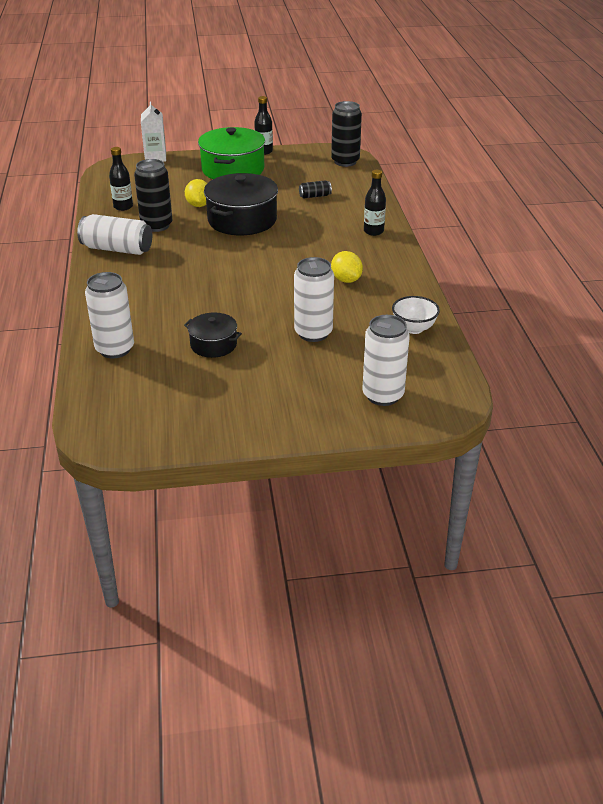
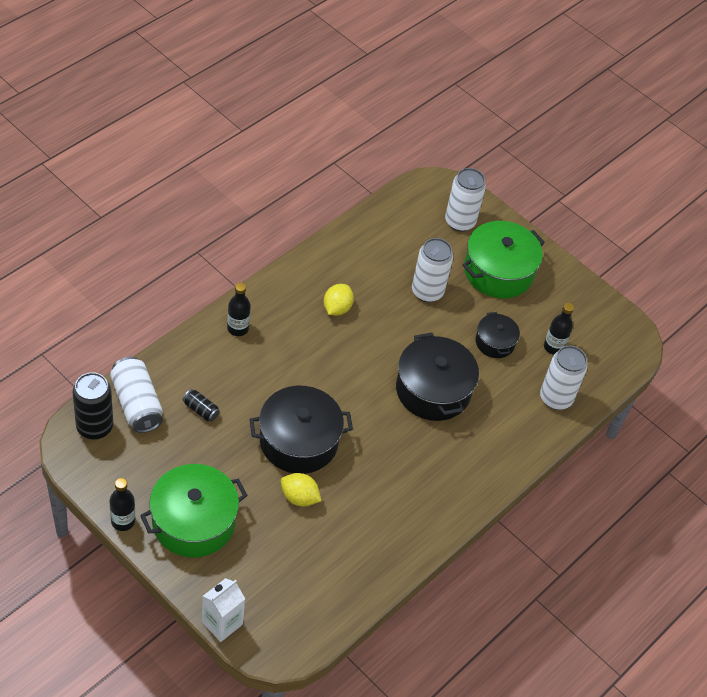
camera: 135 degrees left, 15 degrees up
white can [77,214,152,255] -> white can moved to [110,356,163,433]
black bottle [109,147,133,211] -> black bottle moved to [544,303,574,355]
black can [134,159,172,232] -> none
yellow lemon [185,179,207,207] -> yellow lemon turned 75 degrees clockwise [281,473,321,506]
white bowl [392,296,440,334] -> none
none -> black pot [396,333,479,421]
none -> green pot [463,221,545,298]

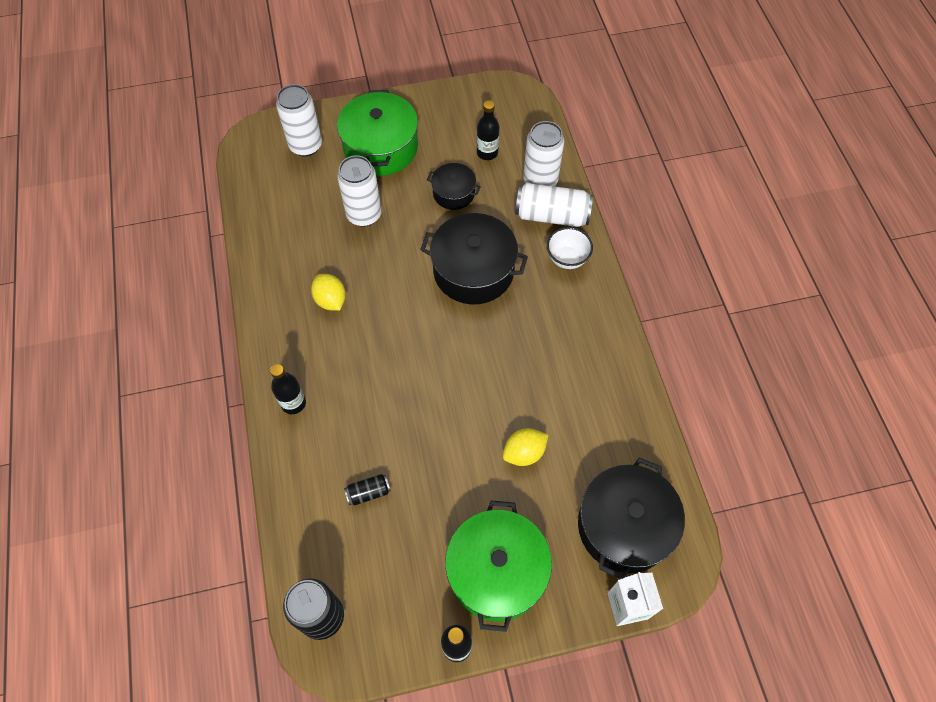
camera: 50 degrees left, 10 degrees up
white can [110,356,163,433] -> white can moved to [515,183,593,227]
black pot [250,386,353,474] -> black pot moved to [578,458,685,579]
none -> white bowl [547,227,593,269]

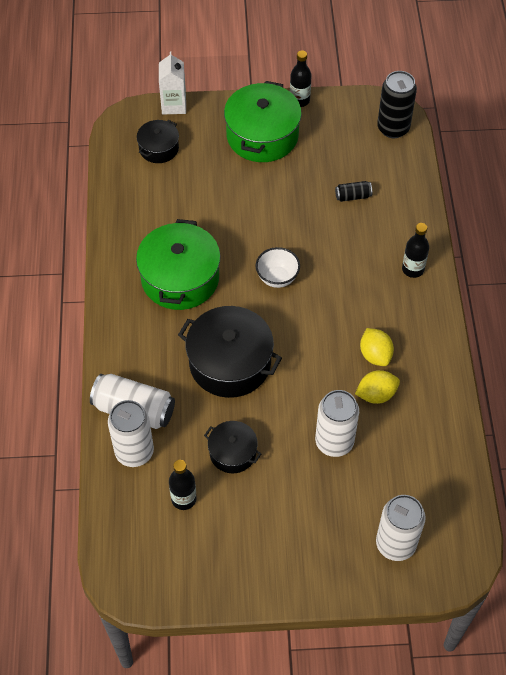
camera: 170 degrees left, 5 degrees down
green pot [337,90,418,176] -> green pot moved to [136,219,221,310]
yellow lemon [503,428,548,466] -> yellow lemon moved to [355,370,400,404]
white bowl [547,227,593,269] -> white bowl moved to [256,247,300,288]
black pot [578,458,685,579] -> black pot [137,120,179,163], size x0.55

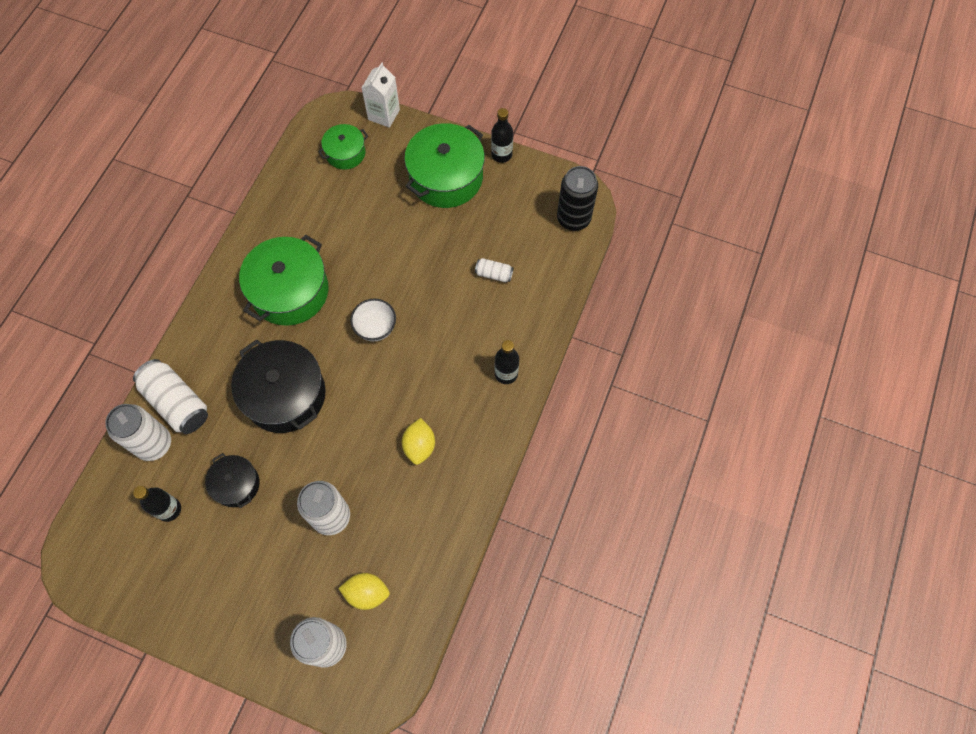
camera: 25 degrees right, 10 degrees up
black pot [137,120,179,163] -> green pot [318,124,368,170]
black can [335,181,372,202] -> white can [475,258,513,282]
yellow lemon [355,370,400,404] -> yellow lemon moved to [338,573,390,610]

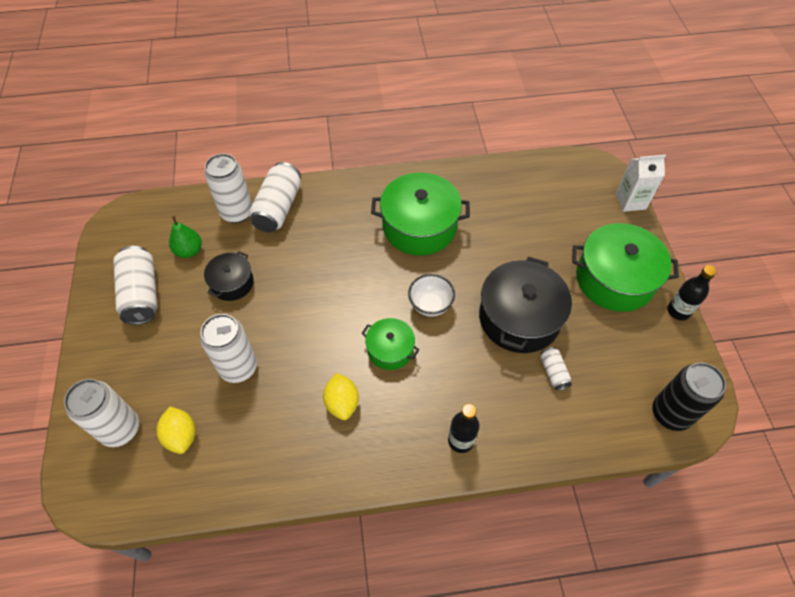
camera: 60 degrees right, 10 degrees down
black bottle [133,486,181,522] -> green pear [169,216,202,258]
black pot [231,339,326,433] -> black pot moved to [479,256,572,353]
green pot [318,124,368,170] -> green pot moved to [361,318,419,370]
yellow lemon [402,418,435,465] -> yellow lemon turned 75 degrees counterclockwise [323,373,359,420]
none -> white can [113,246,158,325]

